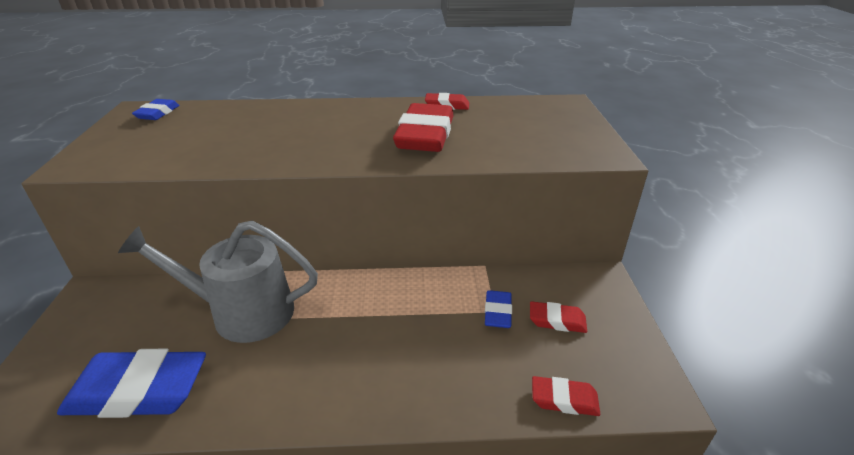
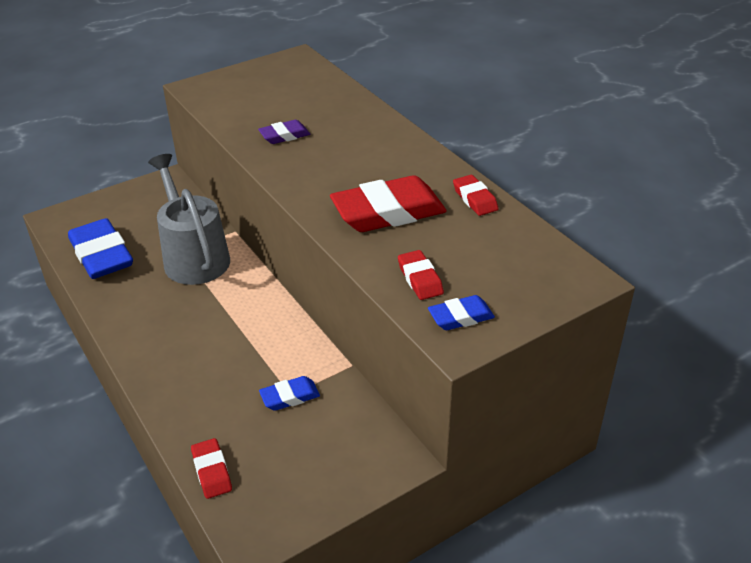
camera: 60 degrees right, 5 degrees up
blue eraser [132,99,179,120] -> blue eraser moved to [428,295,495,330]
red eraser [530,301,587,333] -> red eraser moved to [398,250,444,300]
none -> purple eraser [258,120,310,144]

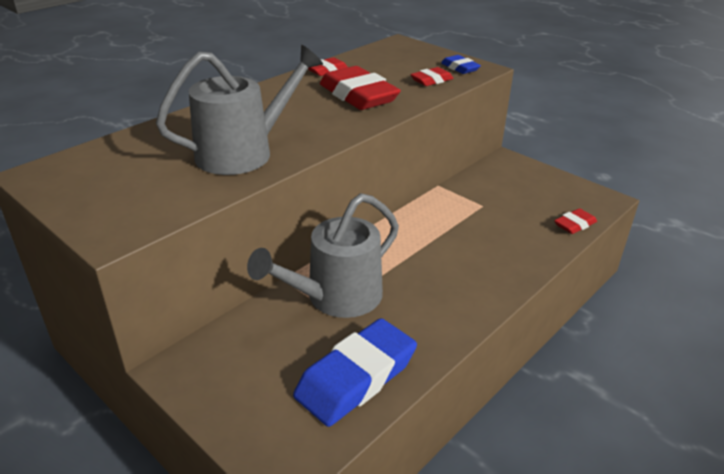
camera: 105 degrees left, 5 degrees down
purple eraser [258,120,310,144] -> grey watering can [156,45,323,175]
blue eraser [259,376,320,411] -> none

